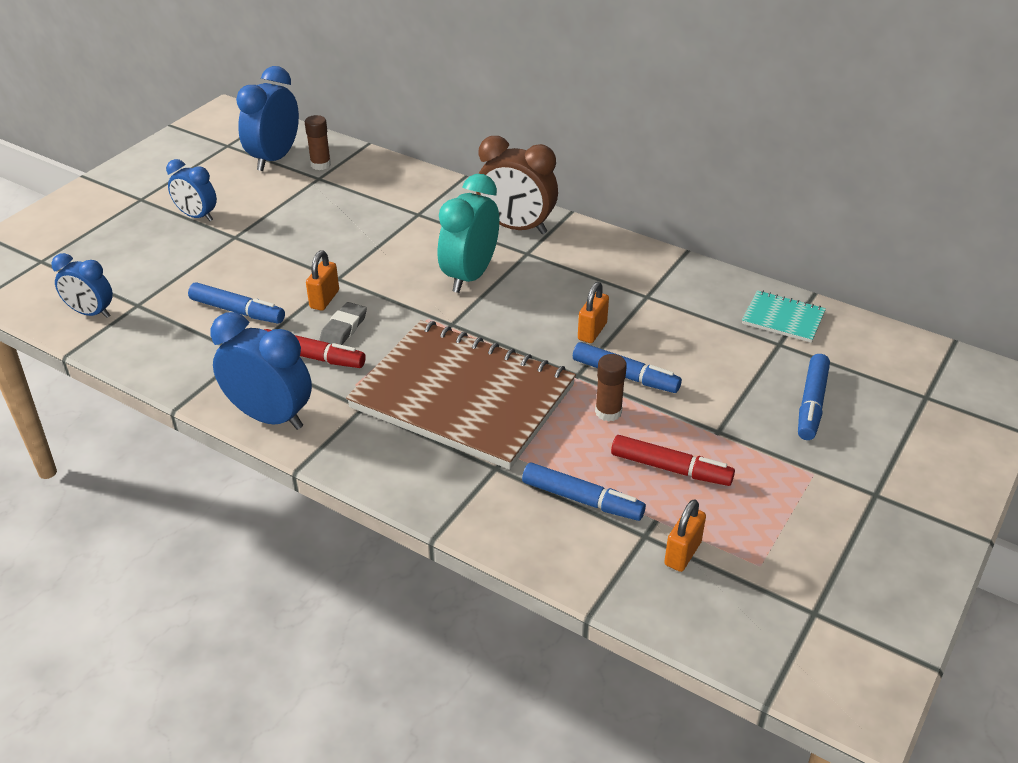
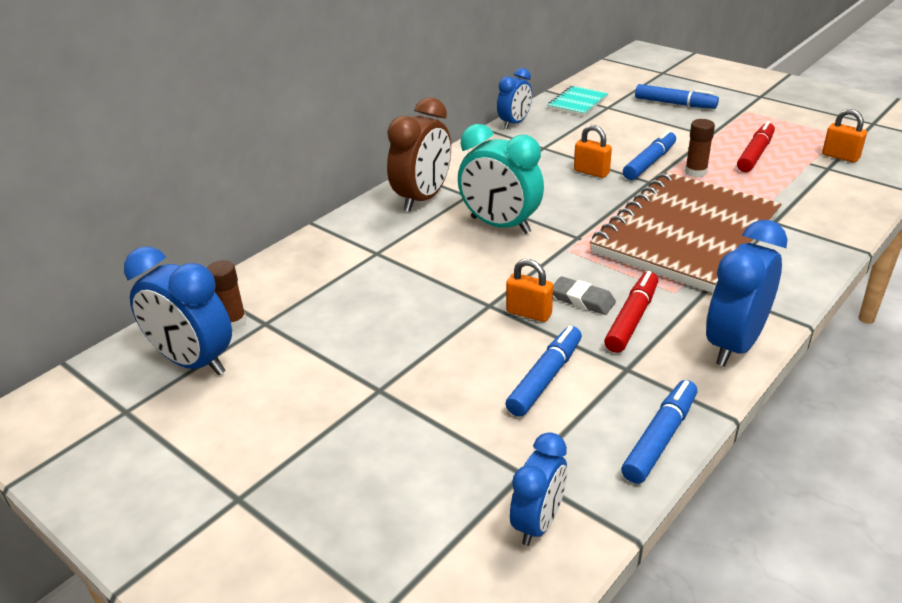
camera: 80 degrees left, 5 degrees down
blue clock [166,159,217,221] -> blue clock moved to [497,68,532,129]
blue marker [522,462,646,521] -> blue marker moved to [621,380,697,484]

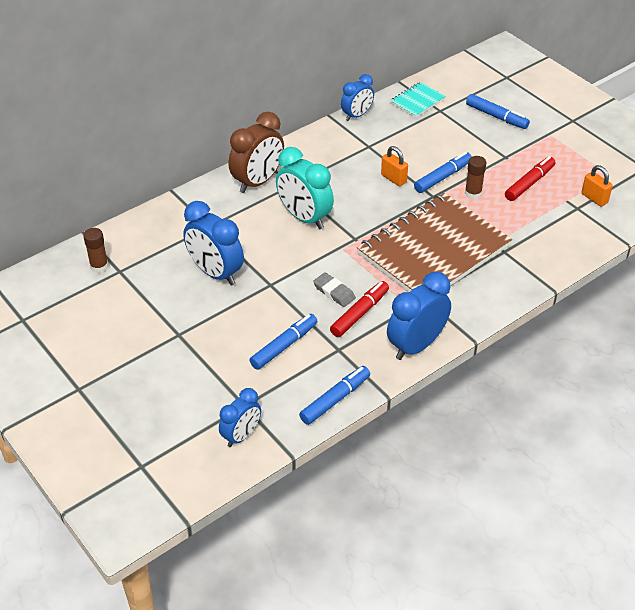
camera: 10 degrees right, 10 degrees up
blue clock [124,247,232,375] -> blue clock moved to [183,201,244,285]
orange padlock [506,259,553,322] -> none

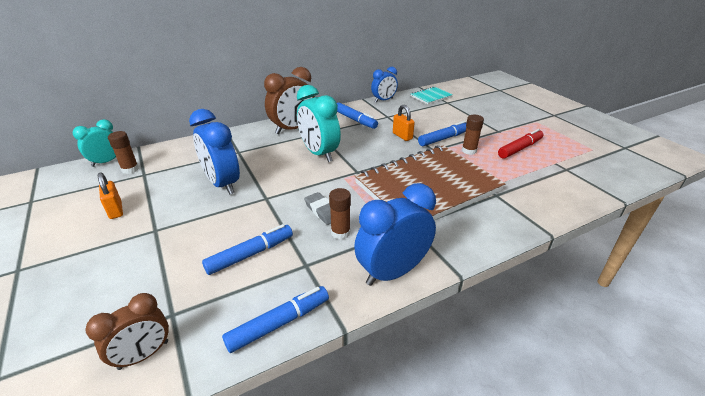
camera: 10 degrees right, 10 degrees down
blue clock [219,388,261,447] -> brown clock [85,293,169,370]
red marker [330,281,389,337] -> brown glue stick [329,188,351,240]
blue marker [466,94,530,129] -> blue marker moved to [337,102,378,129]
orange padlock [582,165,613,207] -> orange padlock moved to [98,172,123,219]
none -> turquoise clock [73,119,116,167]

